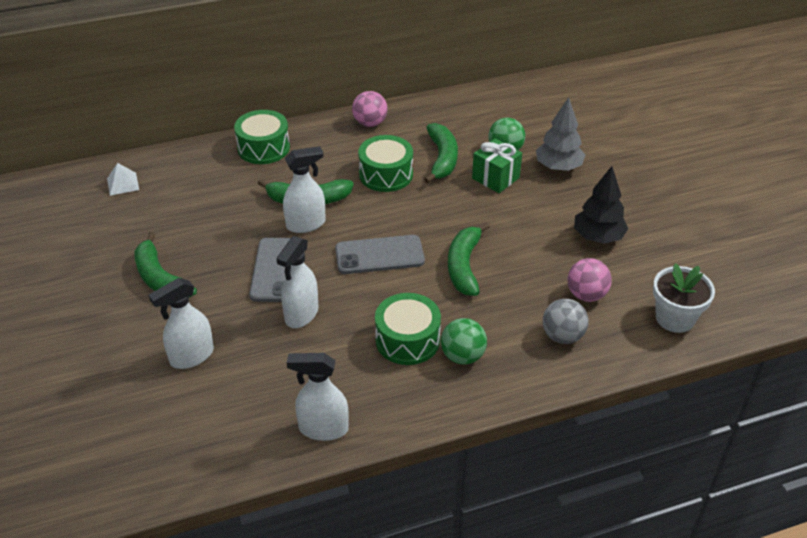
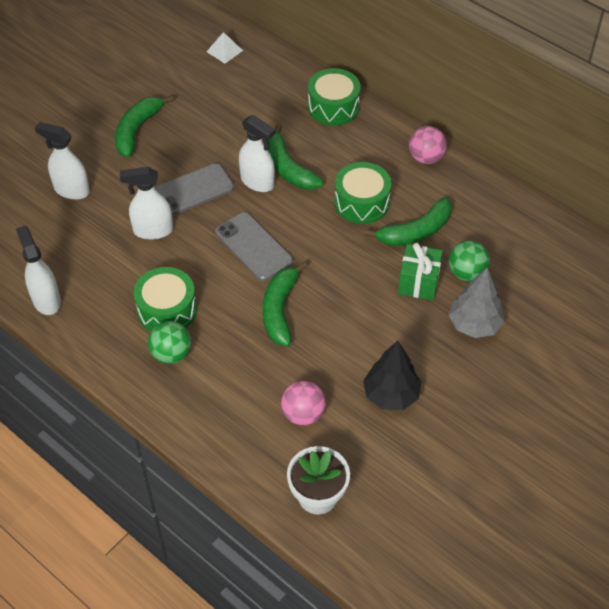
camera: 60 degrees right, 10 degrees up
green banana [448,222,490,296] -> green banana turned 60 degrees counterclockwise [263,262,308,346]
grey ball [543,299,588,344] -> none

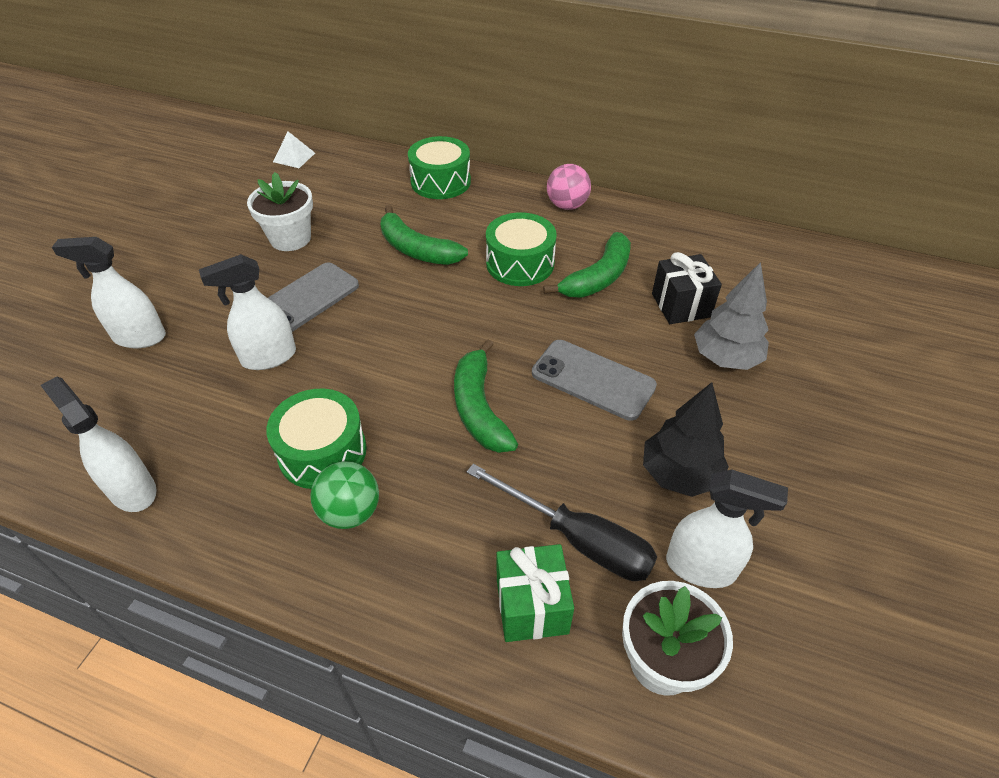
camera: 20 degrees left, 5 degrees down
green banana [115,95,173,157] -> none
grey phone [215,212,293,281] -> grey phone moved to [532,340,657,421]
white spray bottle [239,115,276,192] -> white spray bottle moved to [666,469,788,588]
pink ball [281,381,326,426] -> black screwdriver [467,464,657,581]
green gift [398,243,443,300] -> green gift moved to [497,544,574,642]
green ball [449,240,490,281] -> black gift [652,252,722,324]
none -> white flower pot [247,172,313,251]

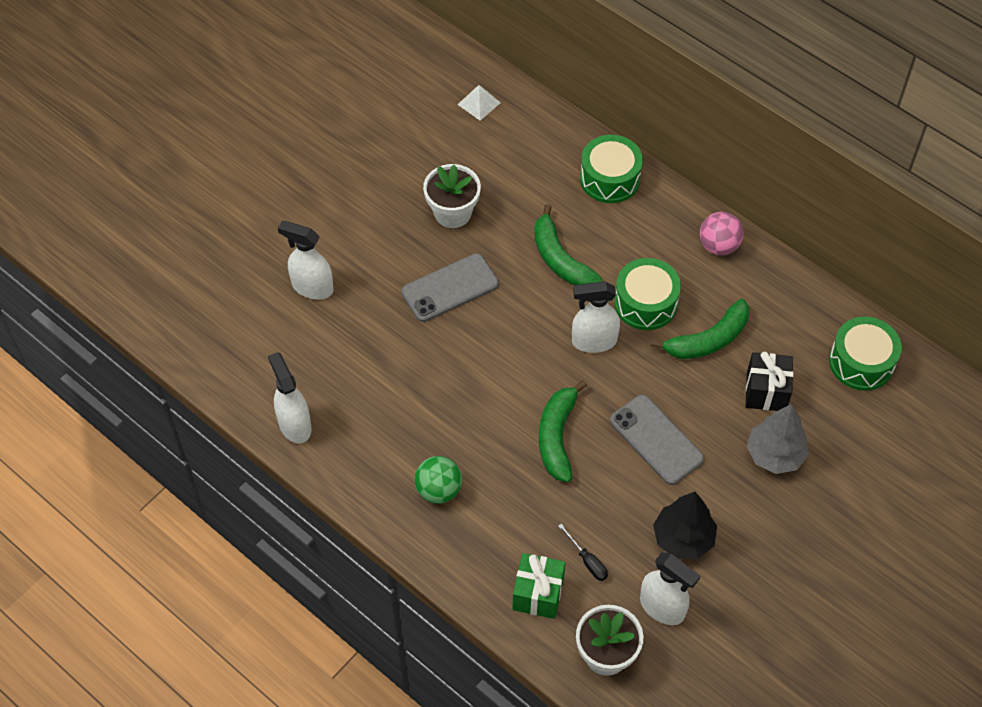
camera: 20 degrees right, 10 degrees up
white spray bottle [199,254,296,370] -> white spray bottle moved to [572,281,620,353]
green drum [266,389,367,489] -> green drum moved to [829,316,902,391]
black screwdriver [467,464,657,581] -> black screwdriver [558,524,608,581], size x0.48

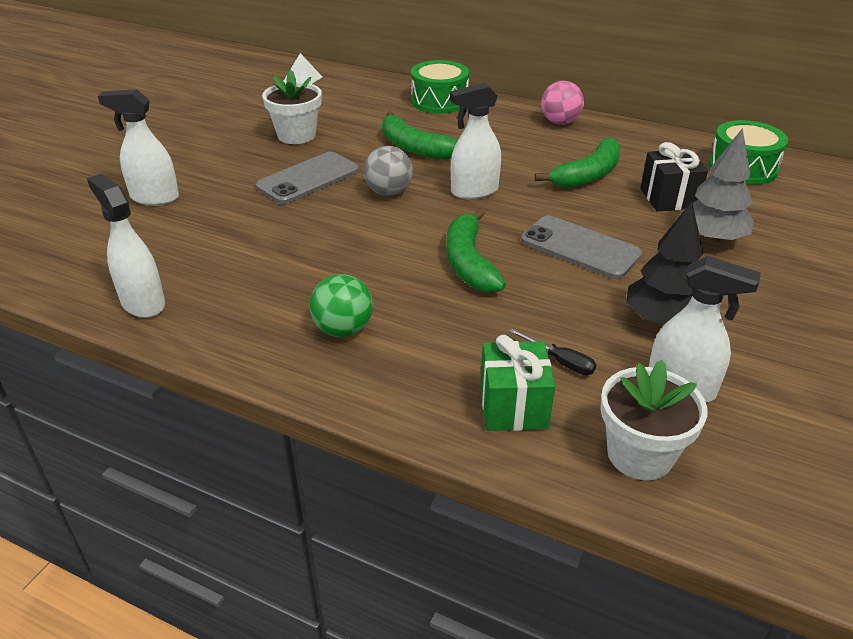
camera: 15 degrees left, 20 degrees down
green drum [614,258,681,330] -> none
none -> grey ball [363,146,413,196]

